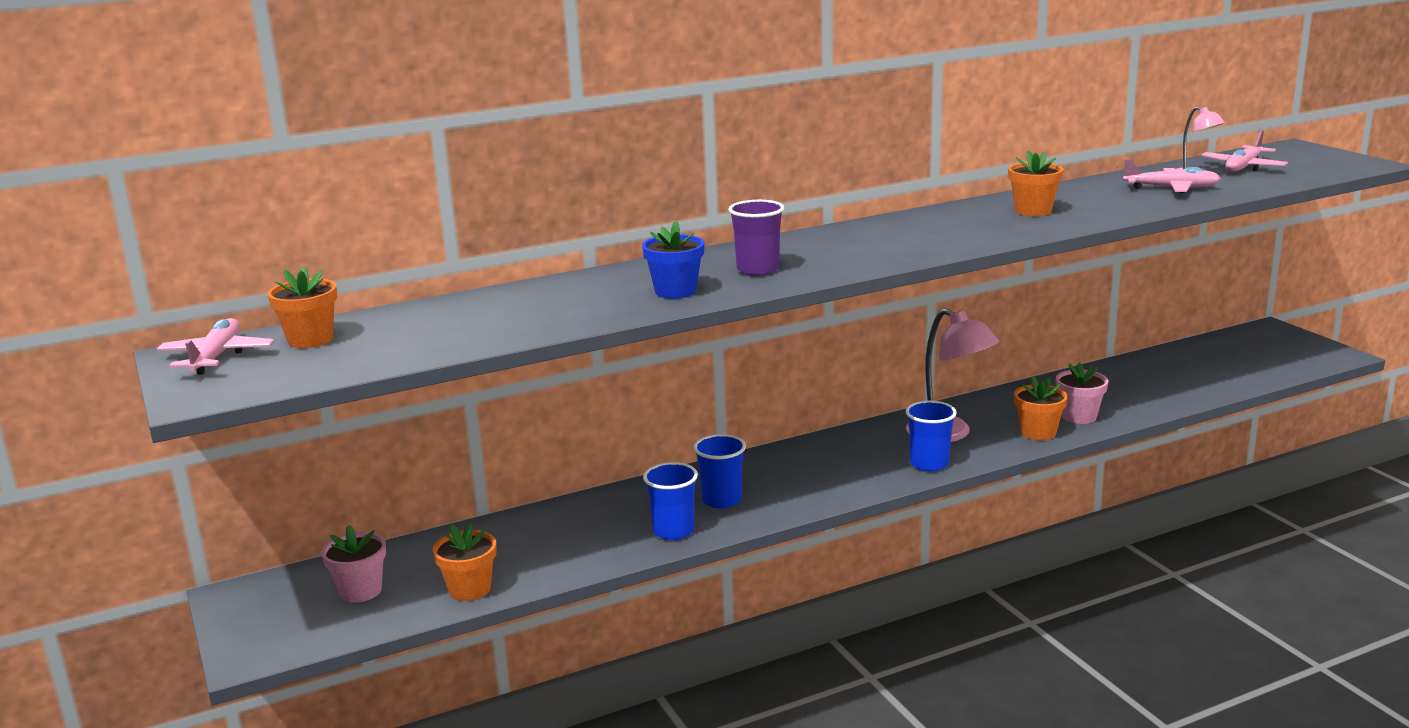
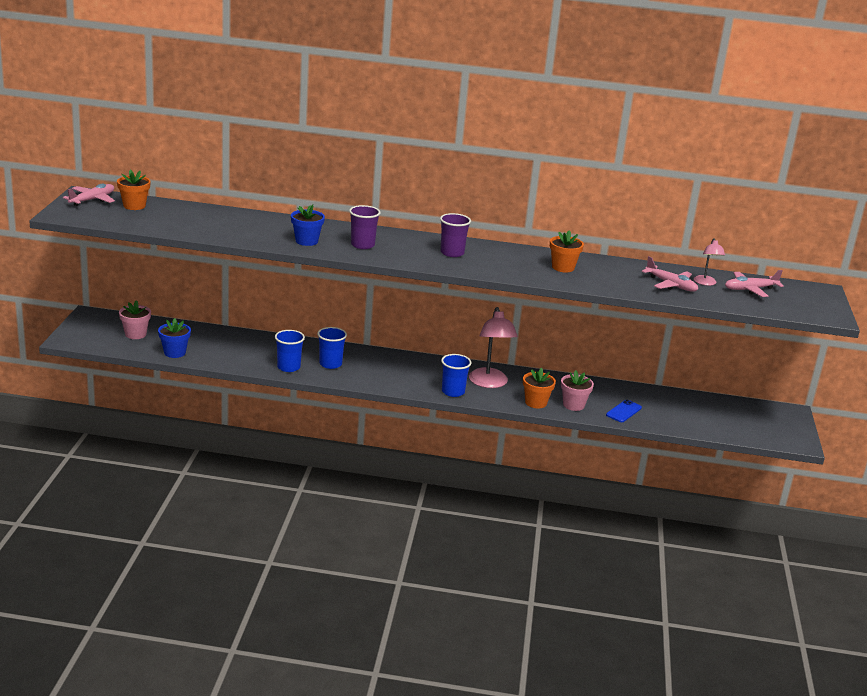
camera: 30 degrees right, 5 degrees up
orange flower pot [432,523,497,601] -> blue flower pot [158,318,191,358]
none -> purple cup [440,213,471,257]
none -> blue phone [606,400,642,422]

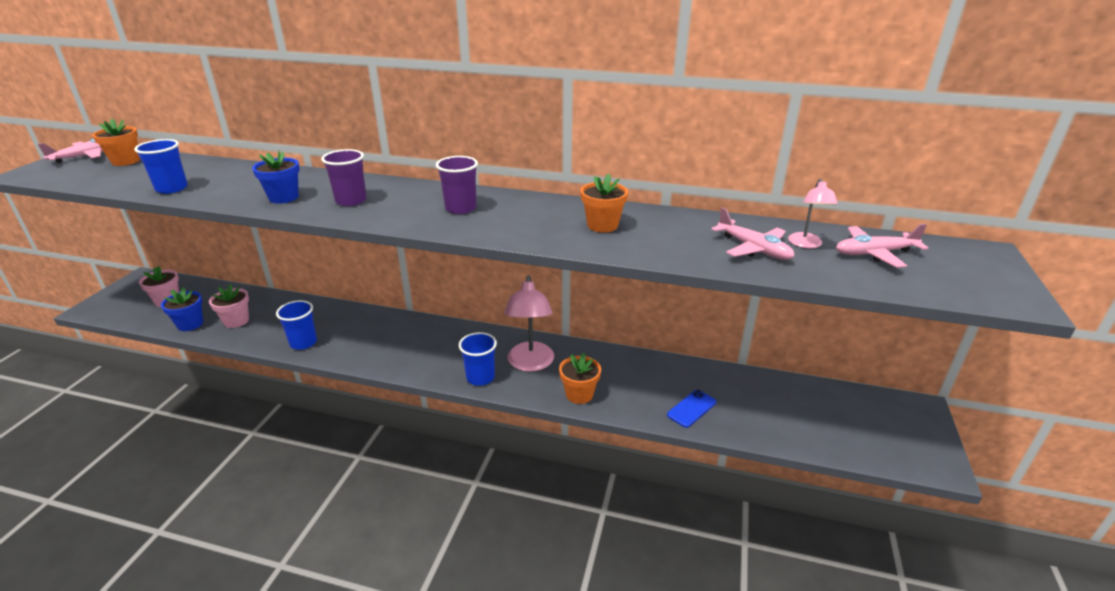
camera: 10 degrees right, 5 degrees up
blue cup [317,327,347,369] -> blue cup moved to [134,139,188,194]
pink flower pot [561,370,594,411] -> pink flower pot moved to [209,284,249,328]

